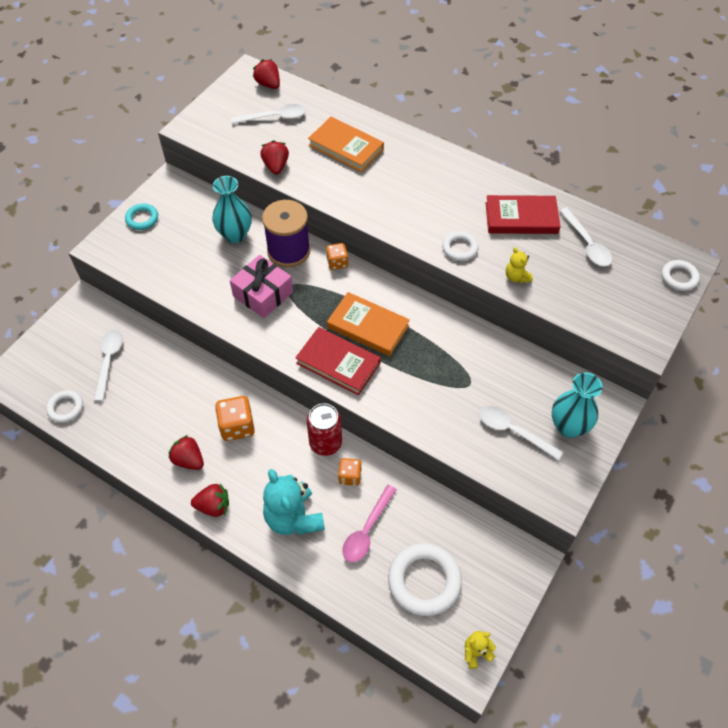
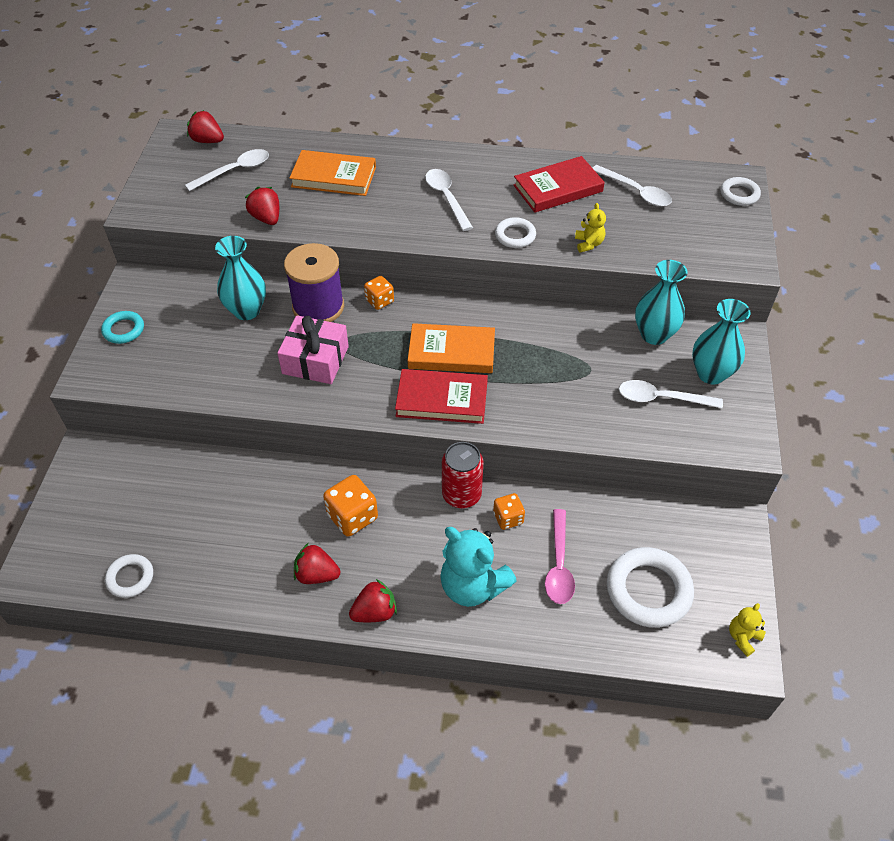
camera: 25 degrees left, 5 degrees down
white spoon [94,330,123,402] -> white spoon moved to [425,169,473,231]
yellow teddy bear [506,247,533,283] -> yellow teddy bear turned 135 degrees counterclockwise [575,203,606,253]
none -> turquoise vase [635,260,688,345]

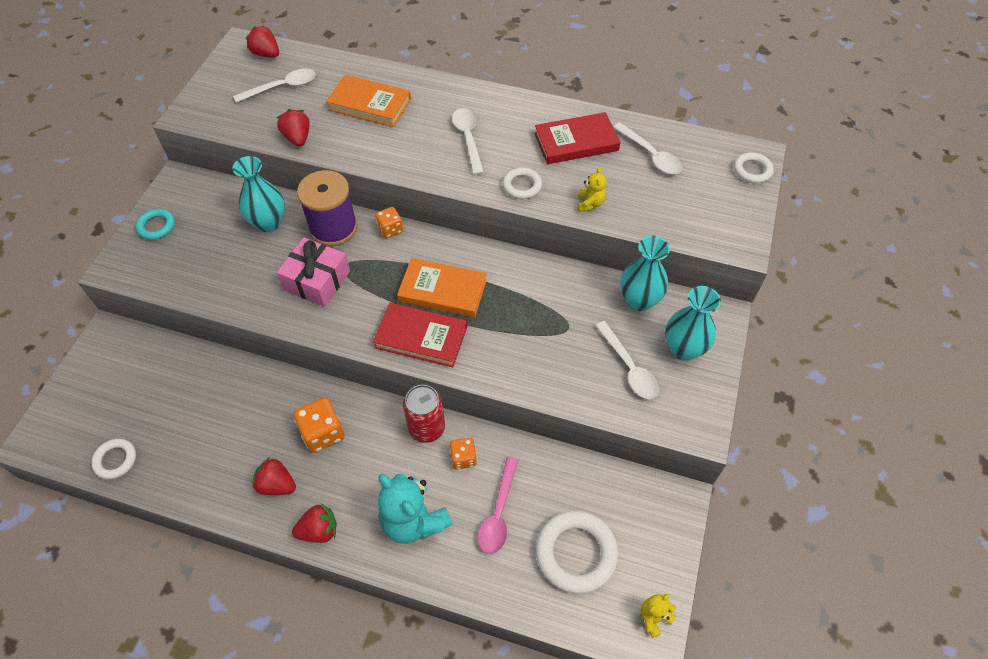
camera: 10 degrees right, 5 degrees up
white spoon [619,380,723,408] -> white spoon turned 135 degrees counterclockwise [595,321,659,399]

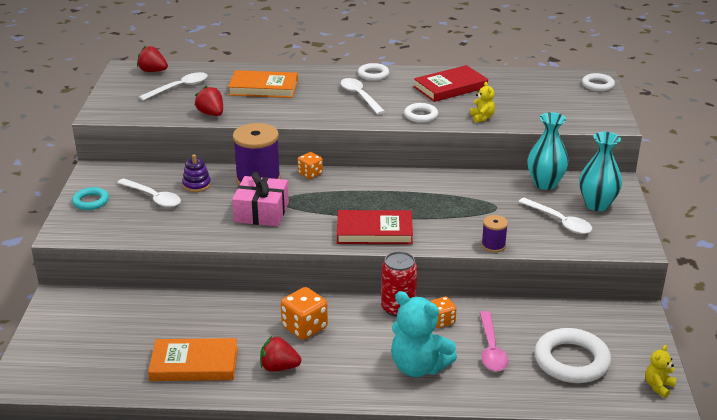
camera: 15 degrees left, 25 degrees down
white ring [91,439,136,479] -> white ring moved to [358,63,389,81]
turquoise vase [232,156,285,232] -> purple stacking toy [182,154,211,192]
red strawberry [292,503,337,543] -> none
orange book [397,258,487,317] -> orange book moved to [148,338,238,381]
white spoon [613,122,682,174] -> white spoon moved to [117,178,181,207]
none -> purple spool [481,215,508,252]

